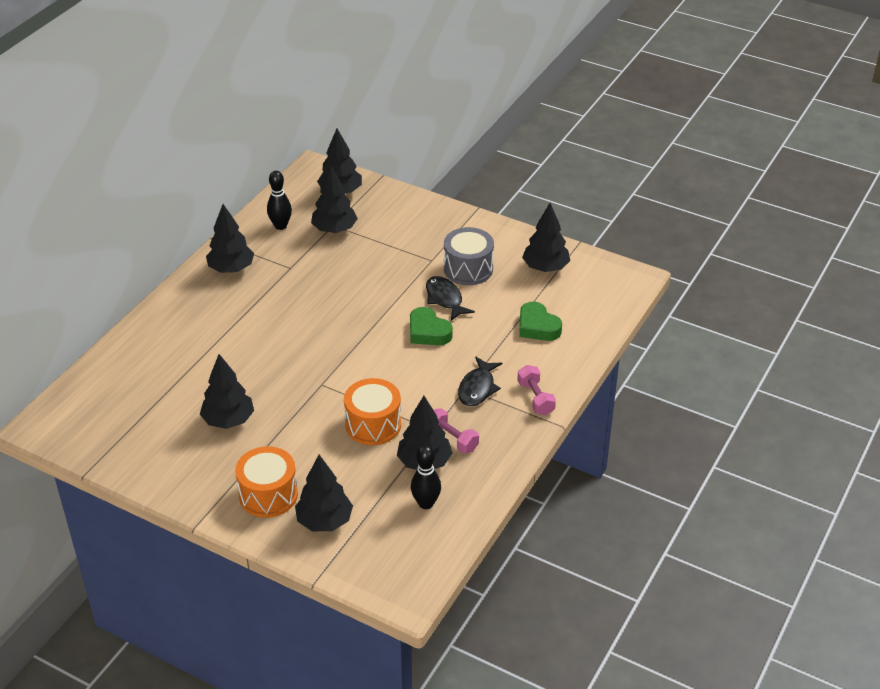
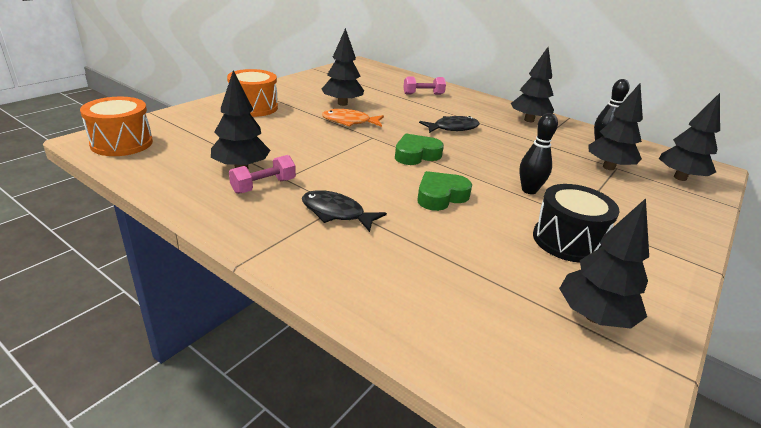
camera: 95 degrees right, 10 degrees down
black tree [295,455,353,531] -> none
orange drum [344,378,401,445] -> orange drum moved to [80,97,153,156]
black bowling pin [411,445,441,509] -> black bowling pin moved to [519,113,558,194]
black fish [426,276,475,321] -> black fish moved to [419,116,480,133]
grey drum [444,227,494,285] -> black drum [533,184,620,263]
pink dumbbell [517,365,556,415] -> pink dumbbell moved to [404,76,446,95]
green heart [519,301,562,341] -> green heart moved to [395,134,444,165]
none -> orange fish [322,109,384,127]

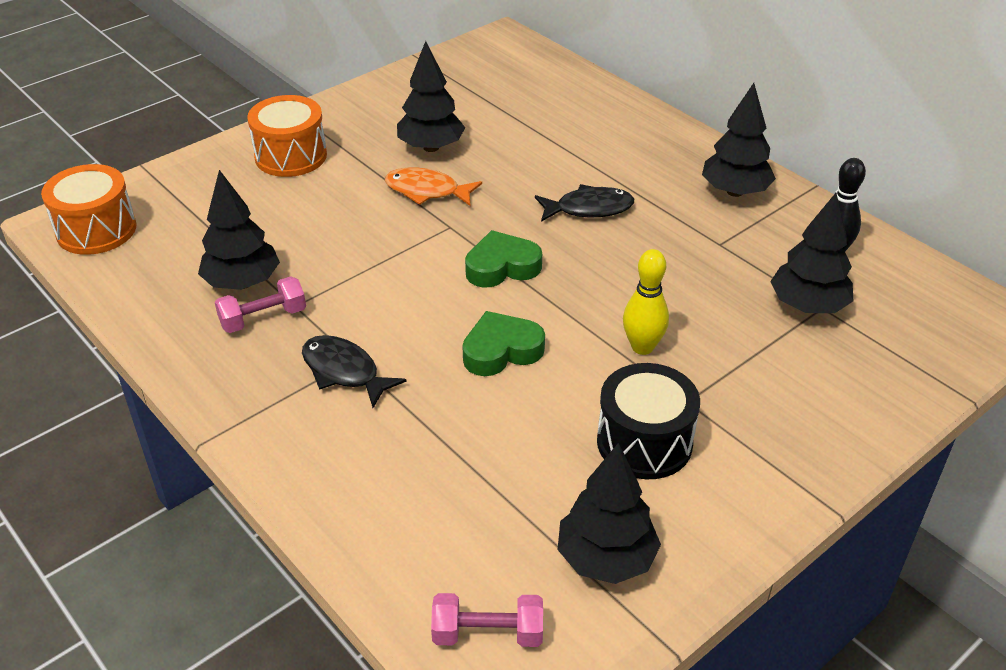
camera: 15 degrees right, 10 degrees up
pink dumbbell [404,76,446,95] -> pink dumbbell moved to [431,593,543,647]
black bowling pin [519,113,558,194] -> yellow bowling pin [623,249,669,355]
black tree [659,93,720,181] -> none

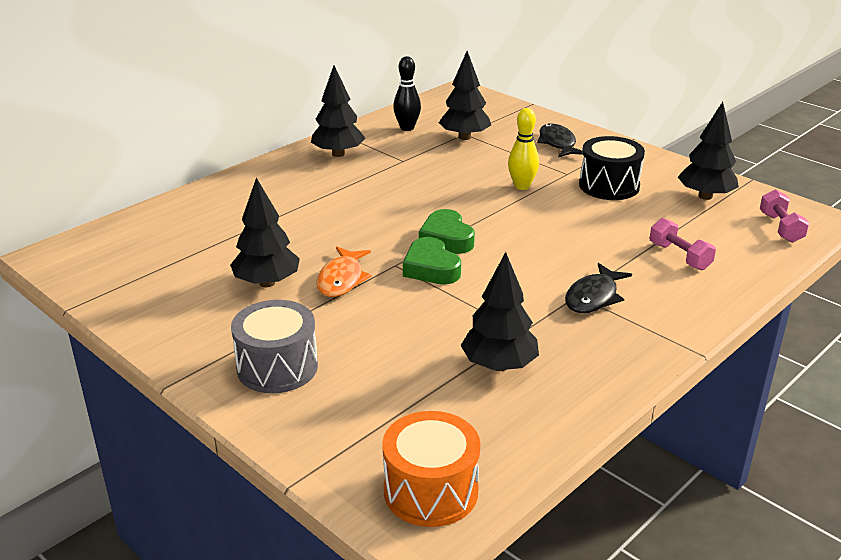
camera: 95 degrees left, 10 degrees down
pink dumbbell [215,276,306,333] -> pink dumbbell moved to [650,218,716,270]
orange drum [247,95,327,177] -> grey drum [231,300,318,393]
green heart [462,311,545,376] -> green heart moved to [403,237,461,284]
black fish [535,184,634,222] -> black fish moved to [537,123,583,158]

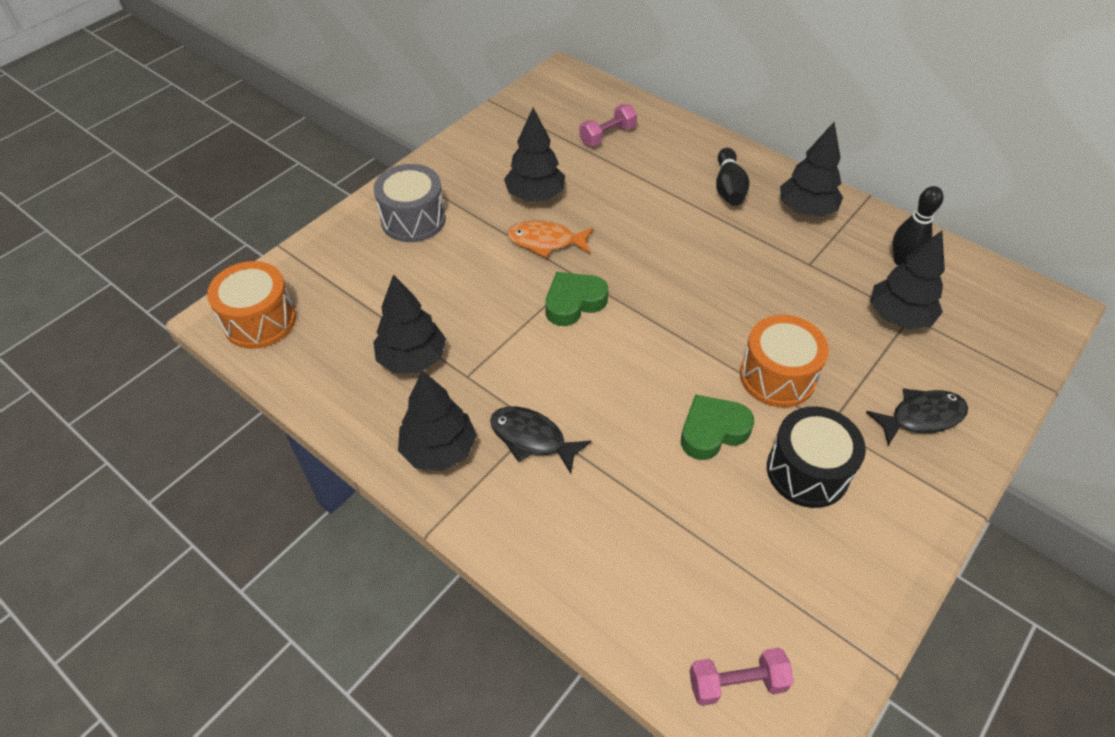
camera: 85 degrees right, 20 degrees up
green heart [419,209,475,254] -> green heart moved to [681,394,754,460]
yellow bowling pin [508,108,539,190] -> orange drum [740,315,829,408]
pink dumbbell [650,218,716,270] -> pink dumbbell moved to [579,104,637,146]
black tree [678,102,739,200] -> black tree moved to [398,370,477,471]
none -> black bowling pin [716,148,749,206]

